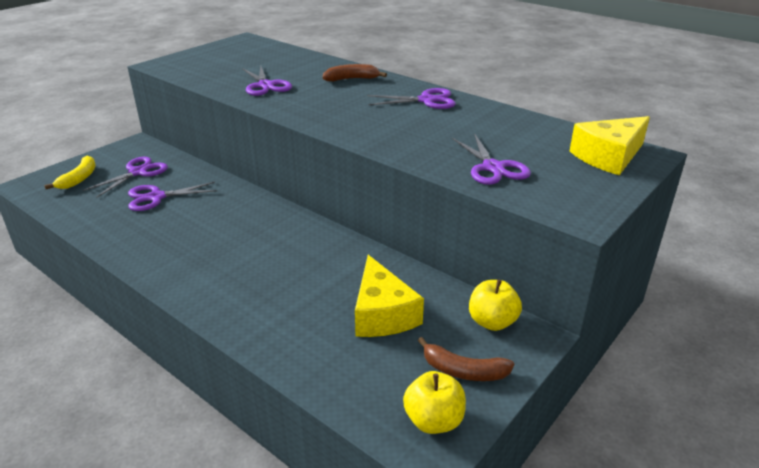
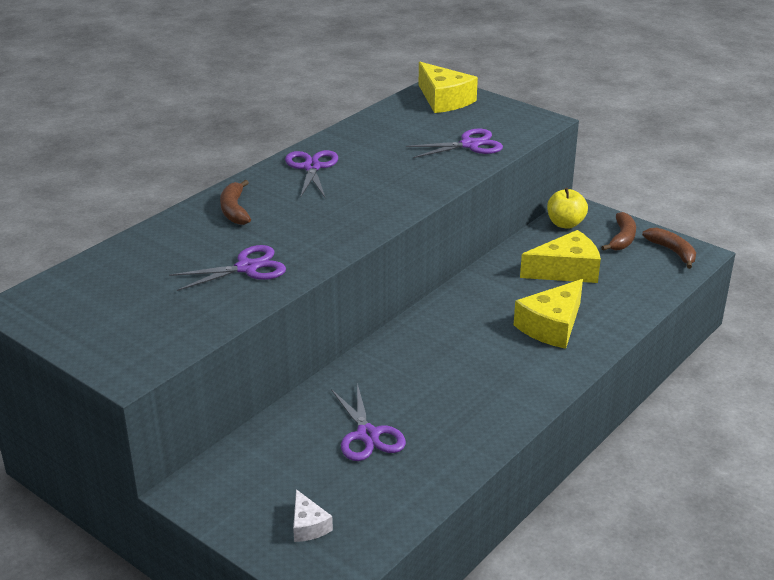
camera: 90 degrees left, 0 degrees up
yellow banana [44,156,95,189] -> white cheese [293,489,333,542]
purple scissors [83,157,168,198] -> none
yellow apple [403,371,466,434] -> brown banana [642,228,696,269]
none -> yellow cheese [514,279,583,349]

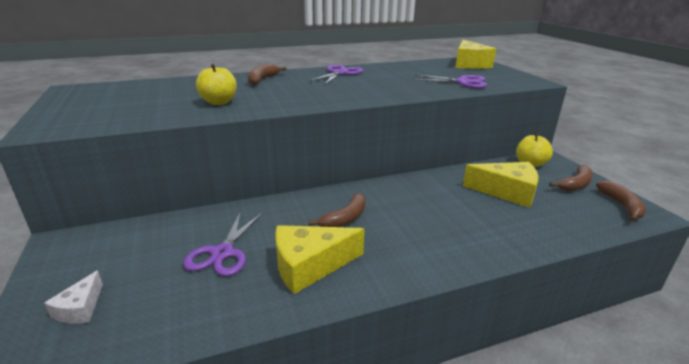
camera: 30 degrees right, 5 degrees down
purple scissors [169,245,286,291] -> yellow apple [196,64,237,105]
yellow cheese [514,279,583,349] -> yellow cheese moved to [275,225,364,294]
none -> brown banana [308,193,366,227]

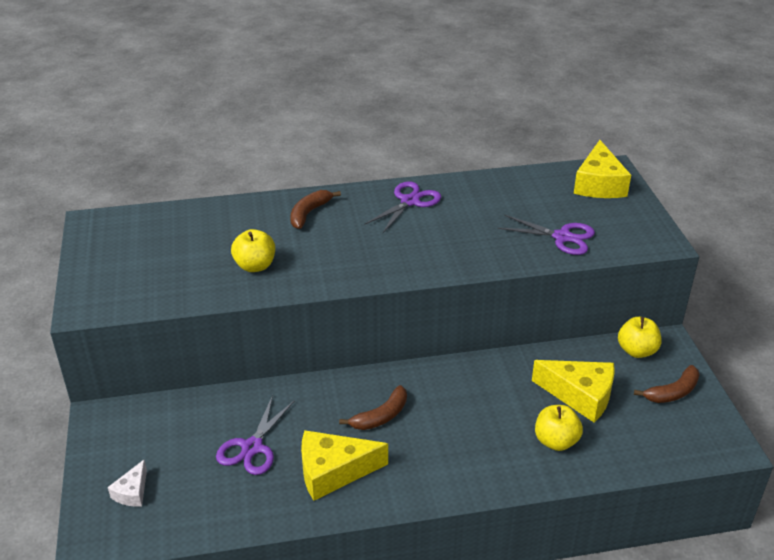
camera: 10 degrees right, 10 degrees up
brown banana [596,181,646,222] -> none
none -> yellow apple [535,405,583,451]

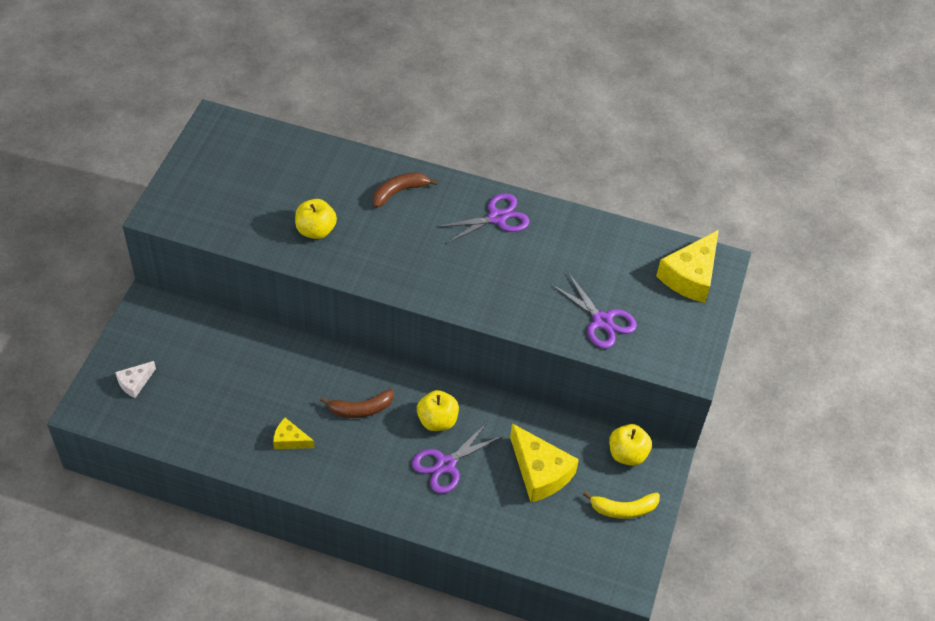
camera: 25 degrees right, 15 degrees up
purple scissors [216,395,295,475] -> purple scissors moved to [411,422,503,494]
yellow cheese [301,430,388,501] -> yellow cheese [273,418,315,449], size x0.53
yellow apple [535,405,583,451] -> yellow apple moved to [417,390,459,431]
brown banana [634,365,700,403] -> yellow banana [583,491,660,519]

